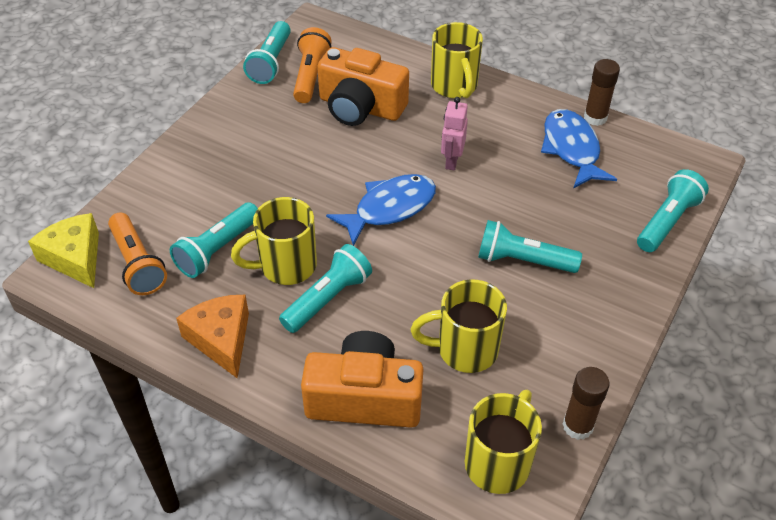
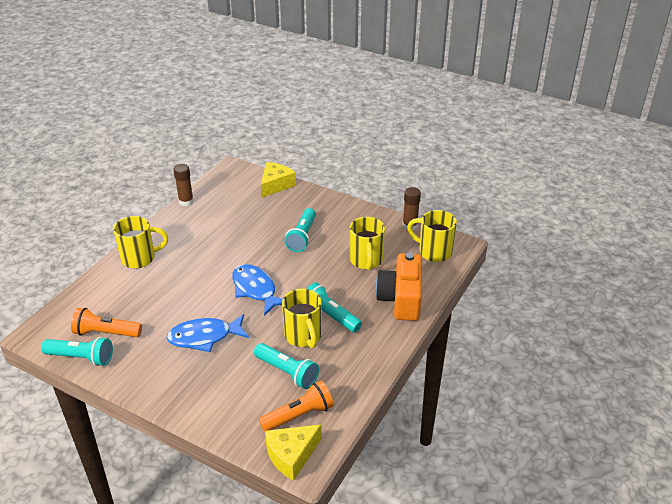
camera: 90 degrees left, 10 degrees down
orange cheese [176,295,249,378] -> none
orange camera [317,47,409,126] -> none
pink robot [441,97,468,171] -> none
blue fish [541,109,617,189] -> blue fish moved to [167,314,249,352]
turquoise flashlight [637,169,709,252] -> yellow cheese [261,162,296,198]

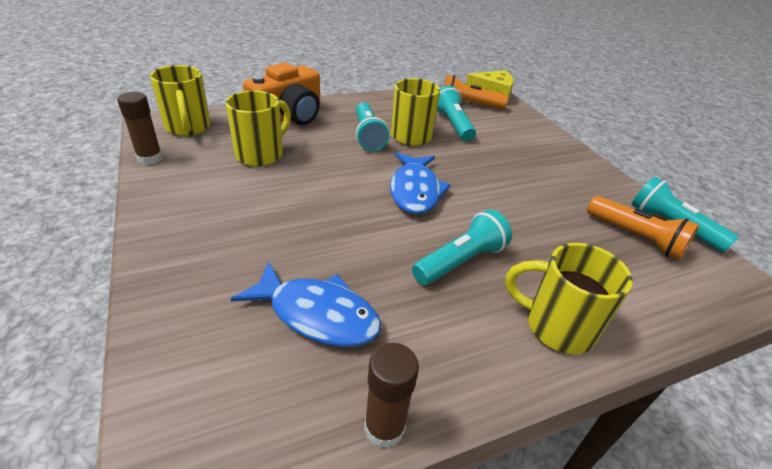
camera: 145 degrees left, 0 degrees up
blue fish [167,314,249,352] -> blue fish moved to [231,261,382,347]
yellow cheese [261,162,296,198] -> none
turquoise flashlight [285,208,316,252] -> turquoise flashlight moved to [412,210,512,285]

